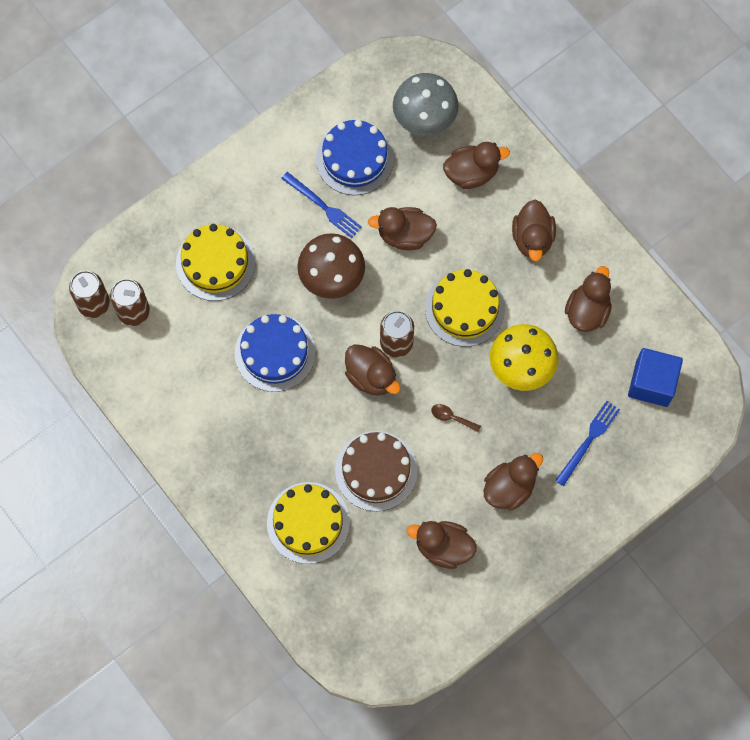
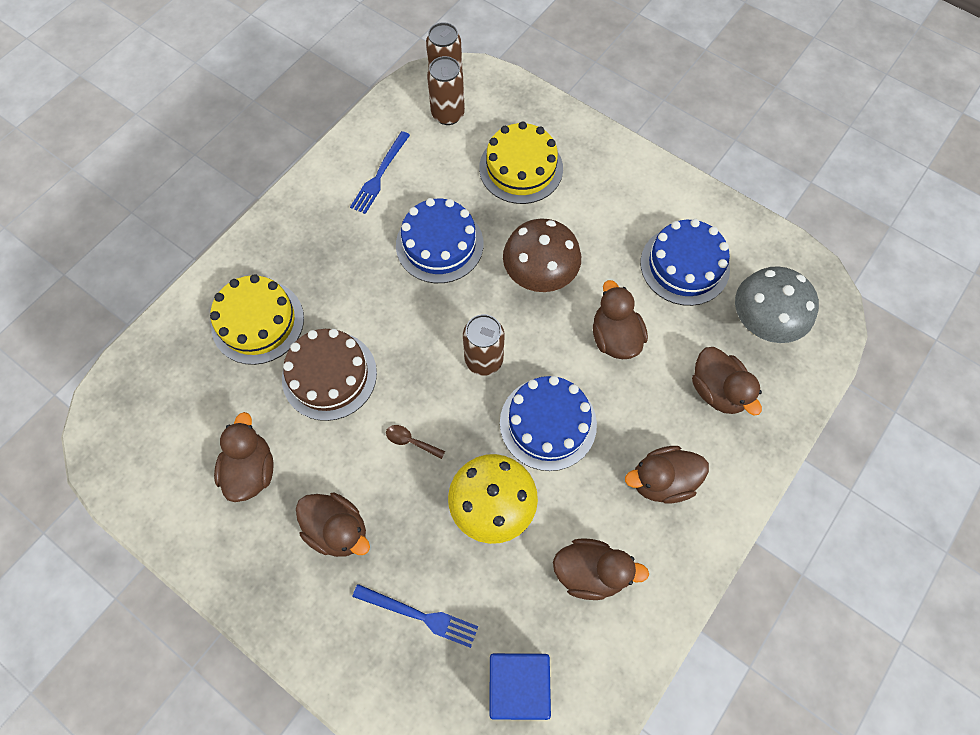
camera: 75 degrees right, 5 degrees down
blue fork [281,172,362,238] -> blue fork moved to [350,131,410,214]
brown duck [345,344,400,396] -> none
yellow cake [425,269,505,347] -> blue cake [500,376,597,471]
brown spoon [431,404,481,432] -> brown spoon turned 75 degrees counterclockwise [386,425,445,459]

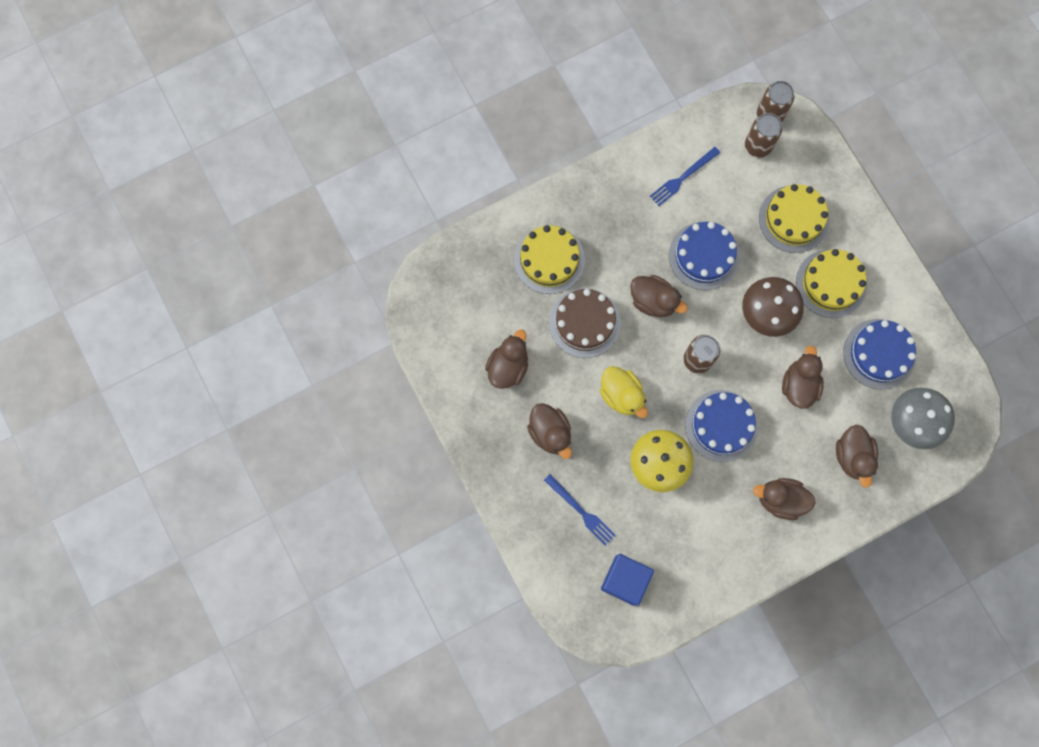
camera: 25 degrees right, 10 degrees up
brown spoon [386,425,445,459] -> yellow duck [600,366,648,418]
brown duck [553,538,649,600] -> brown duck moved to [630,275,687,317]
none -> yellow cake [796,249,867,318]

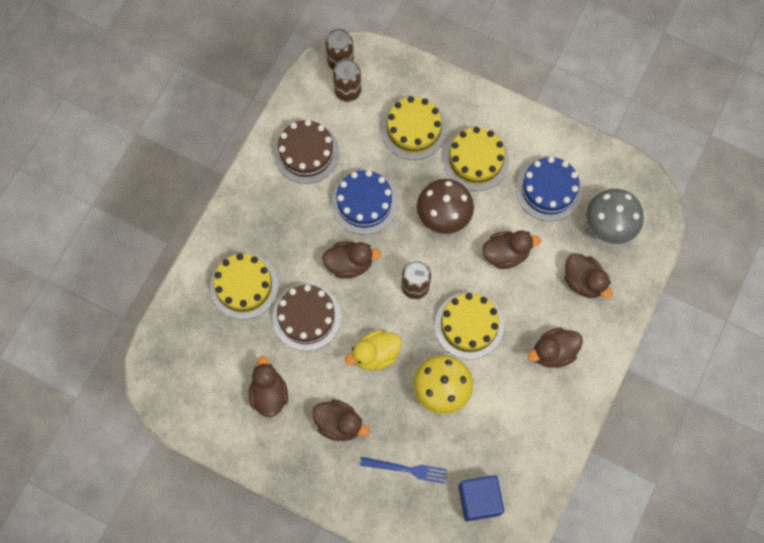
camera: 35 degrees left, 5 degrees down
yellow duck [600,366,648,418] -> yellow duck turned 135 degrees clockwise [345,330,402,370]
blue fork [650,147,720,206] -> brown cake [274,120,339,184]
blue cake [685,390,758,462] -> yellow cake [435,292,504,359]
brown duck [782,346,824,409] -> brown duck turned 105 degrees clockwise [482,230,541,269]

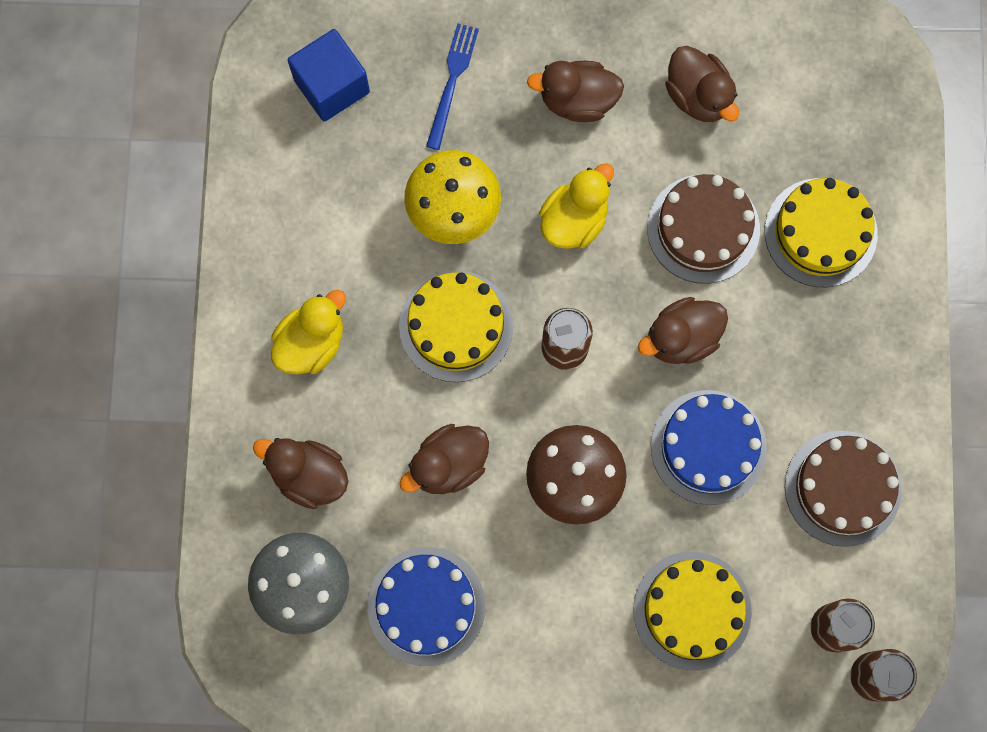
camera: 155 degrees right, 5 degrees up
blue fork [360,457,447,484] -> blue fork turned 120 degrees clockwise [426,23,479,150]
yellow cake [443,127,509,191] -> none
brown duck [528,327,583,368] -> yellow duck [271,290,346,374]

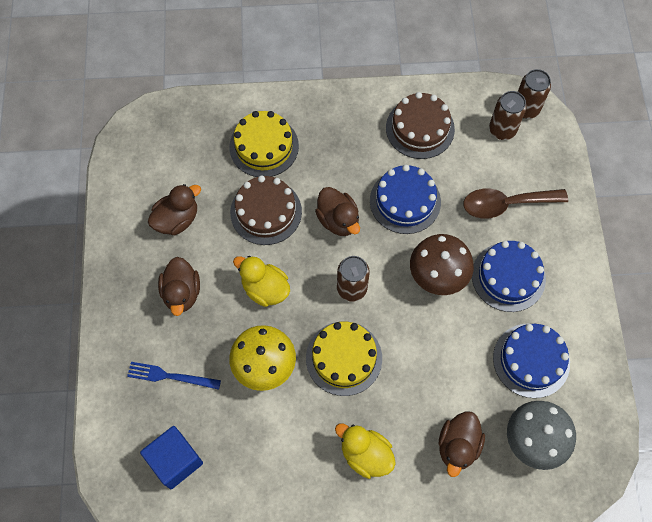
camera: 95 degrees left, 10 degrees down
brown duck [399,424,489,494] -> none
yellow cake [633,552,752,671] -> brown spoon [463,188,568,219]
none -> blue cake [472,241,546,312]

